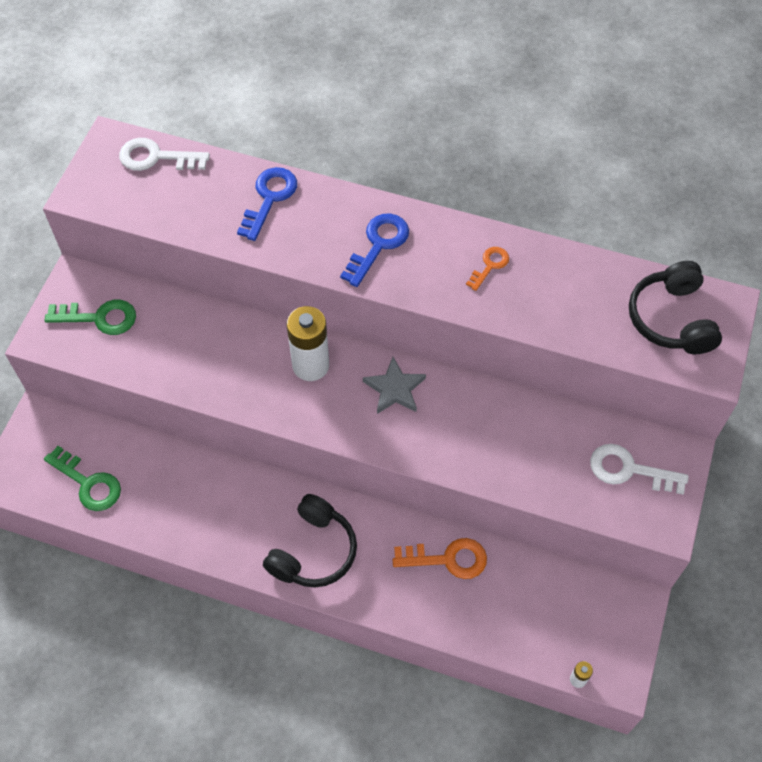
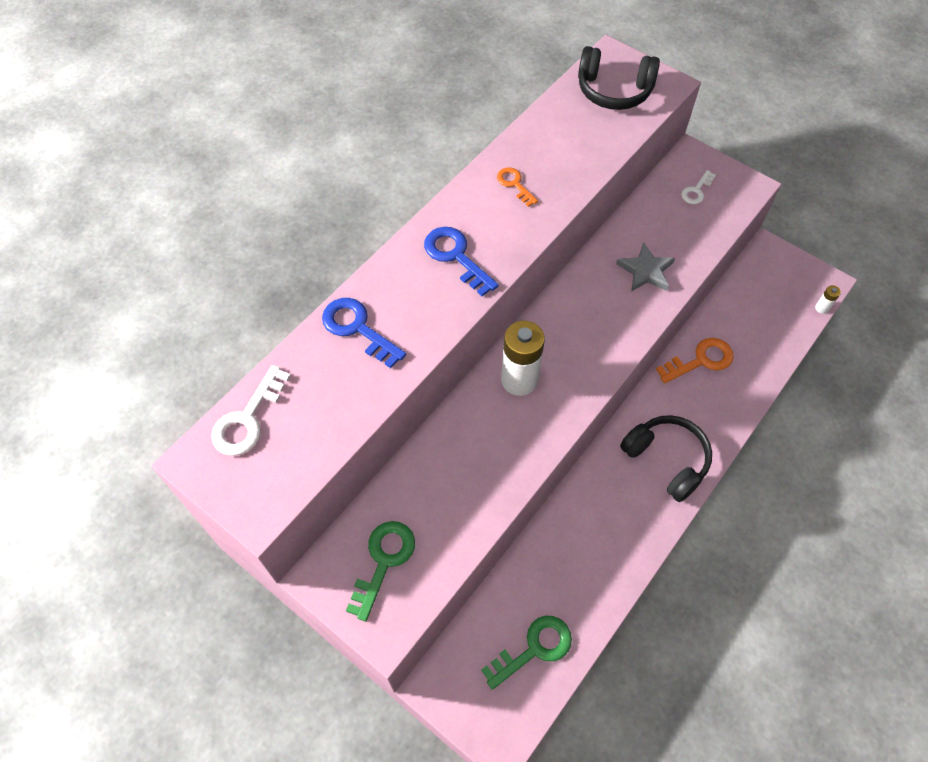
camera: 70 degrees left, 0 degrees up
grey star [363,357,426,414] -> grey star moved to [616,242,675,292]
orange key [393,538,487,579] -> orange key turned 45 degrees clockwise [656,338,734,384]
white key [590,444,689,494] -> white key [681,170,716,204], size x0.61

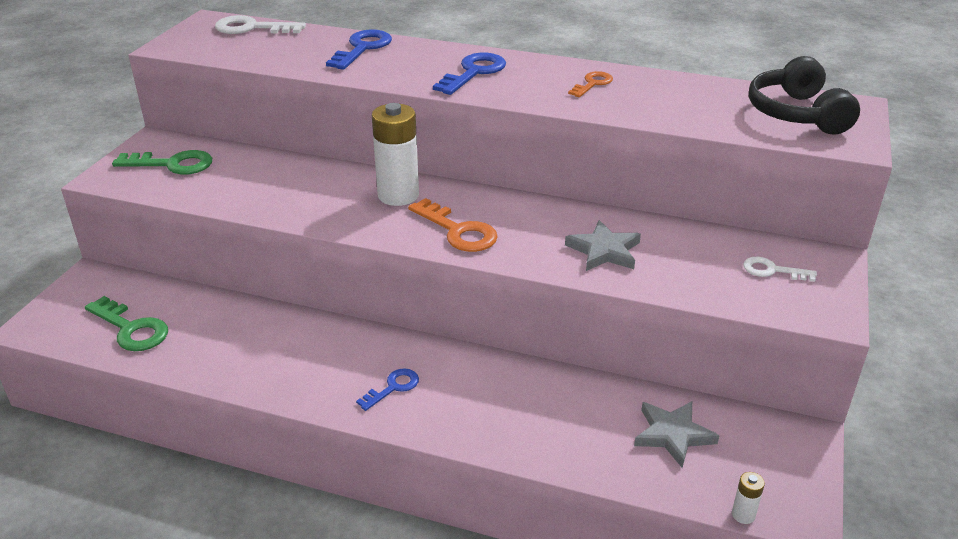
camera: 70 degrees right, 25 degrees down
black headphones [620,415,712,502] -> blue key [356,368,419,411]
orange key [656,338,734,384] -> orange key moved to [408,198,498,252]
none -> grey star [634,401,719,468]

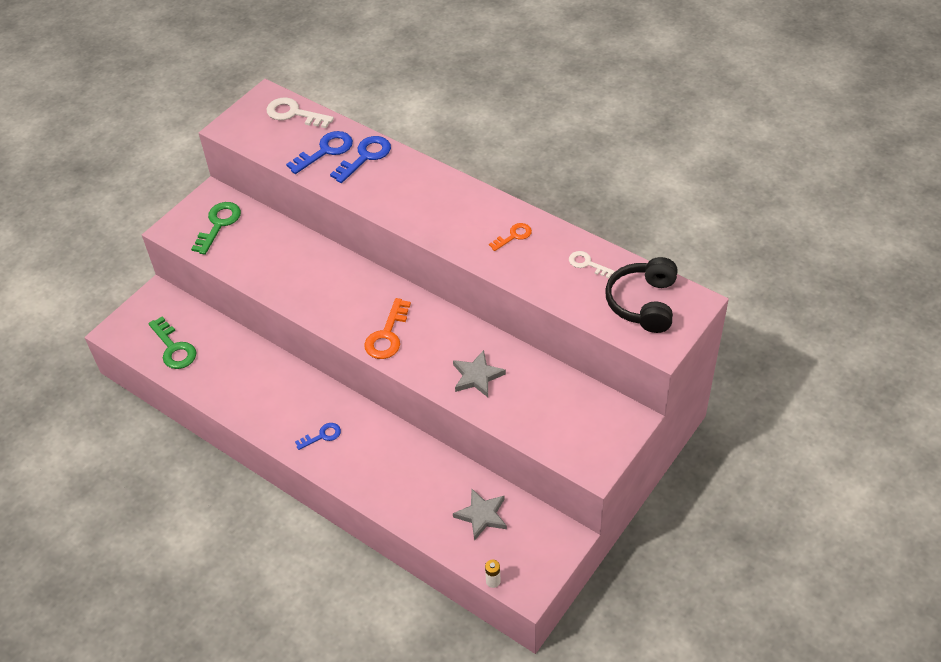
camera: 20 degrees right, 15 degrees up
green key [112,150,212,174] -> green key turned 90 degrees counterclockwise [191,202,241,255]
white battery [372,103,419,206] -> none
orange key [408,198,498,252] -> orange key turned 45 degrees clockwise [364,298,411,359]
blue key [433,52,506,95] -> blue key moved to [286,131,353,174]
white key [743,257,817,282] -> white key moved to [569,251,615,278]

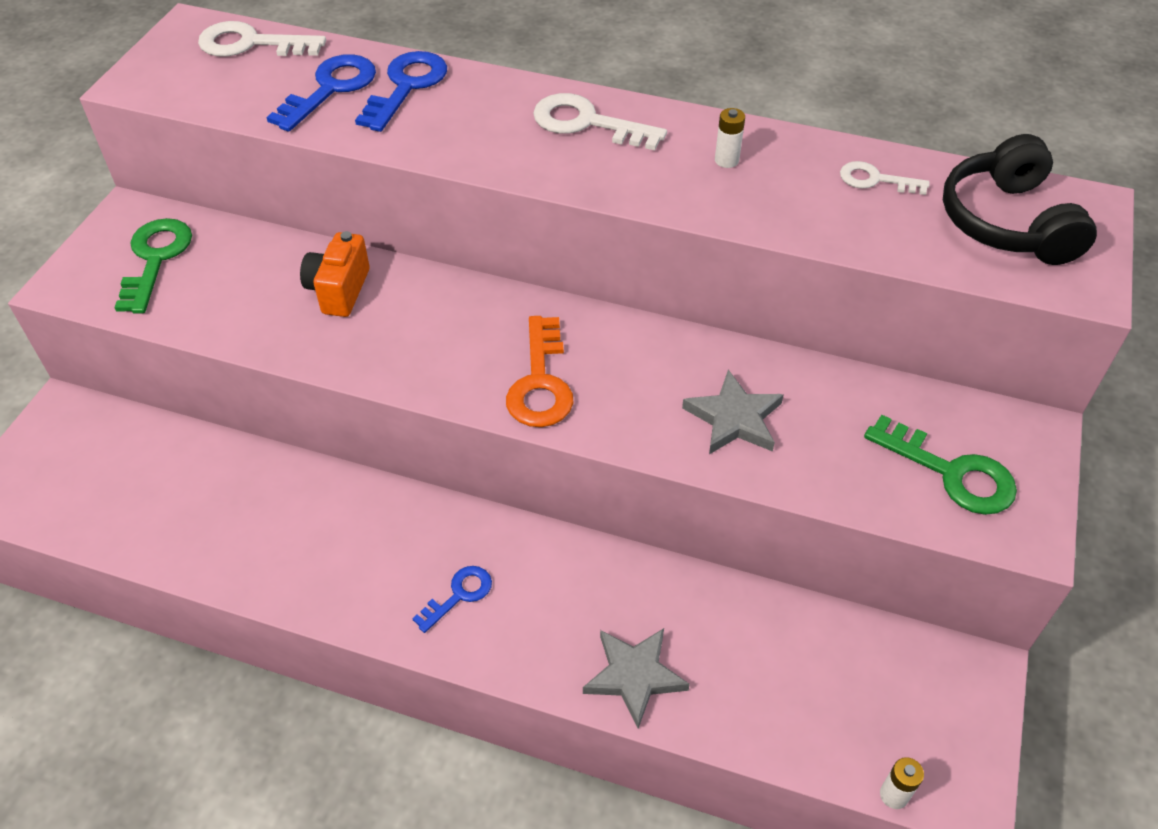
camera: 20 degrees left, 0 degrees up
green key [148,317,196,369] -> green key moved to [864,415,1017,515]
grey star [453,489,507,541] -> grey star moved to [583,628,690,729]
orange key [489,223,532,251] -> white battery [715,108,745,168]
none -> orange camera [300,231,370,317]
none -> white key [533,93,667,150]

